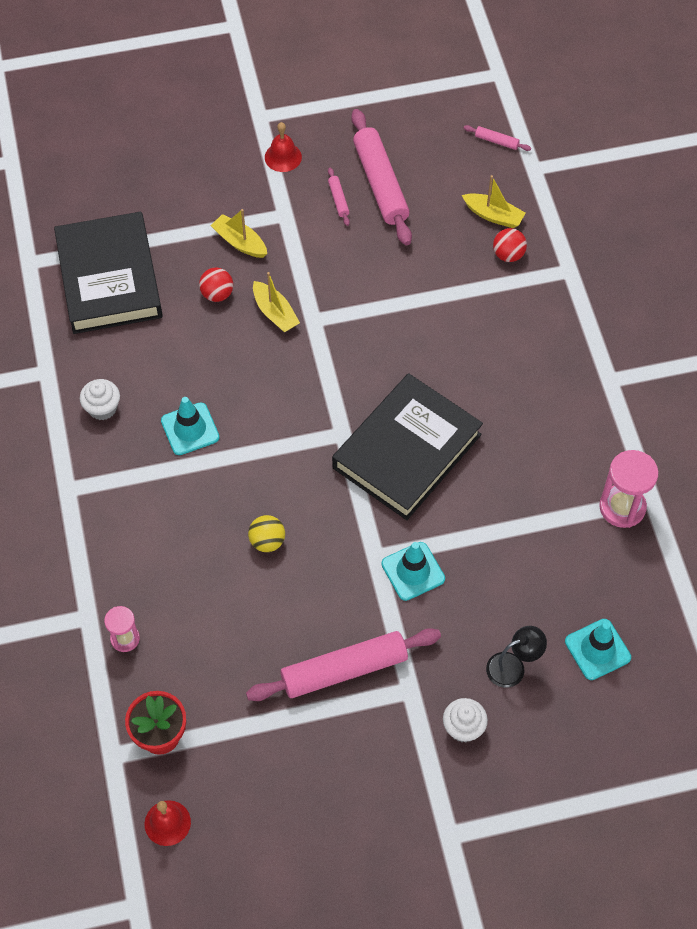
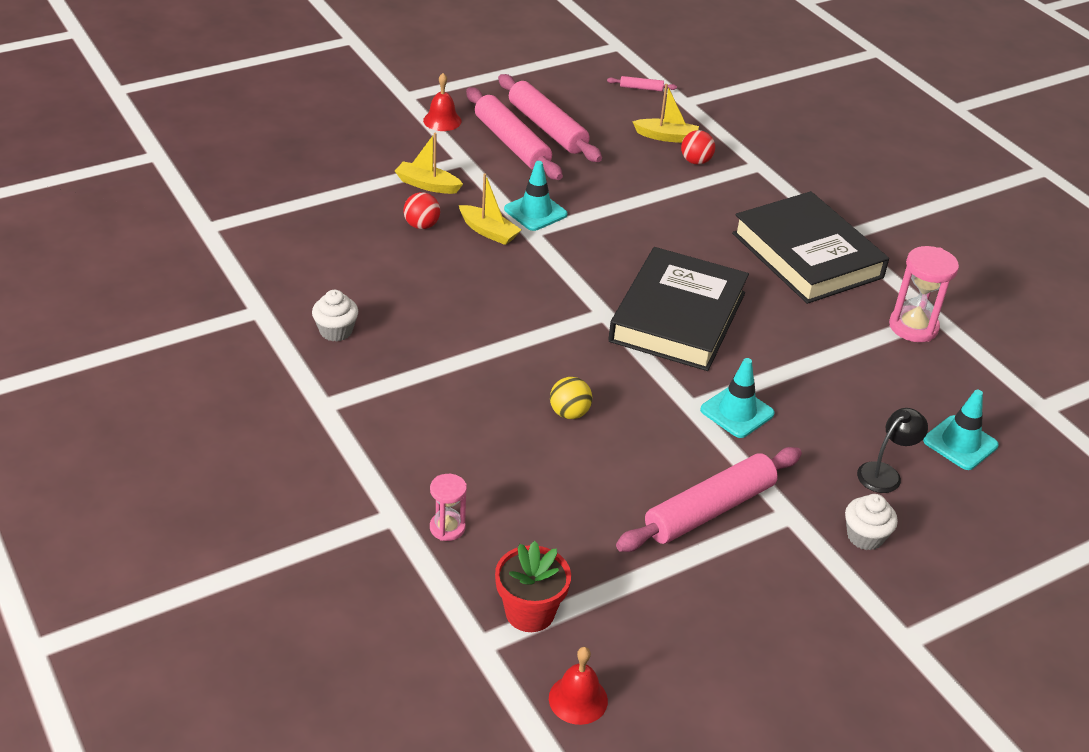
camera: 20 degrees left, 20 degrees down
black book [54,212,163,334] -> black book moved to [732,191,889,304]
turquoise traffic cone [161,397,220,455] -> turquoise traffic cone moved to [504,161,568,231]
pink rolling pin [328,167,350,226] -> pink rolling pin [466,87,563,180], size x2.38

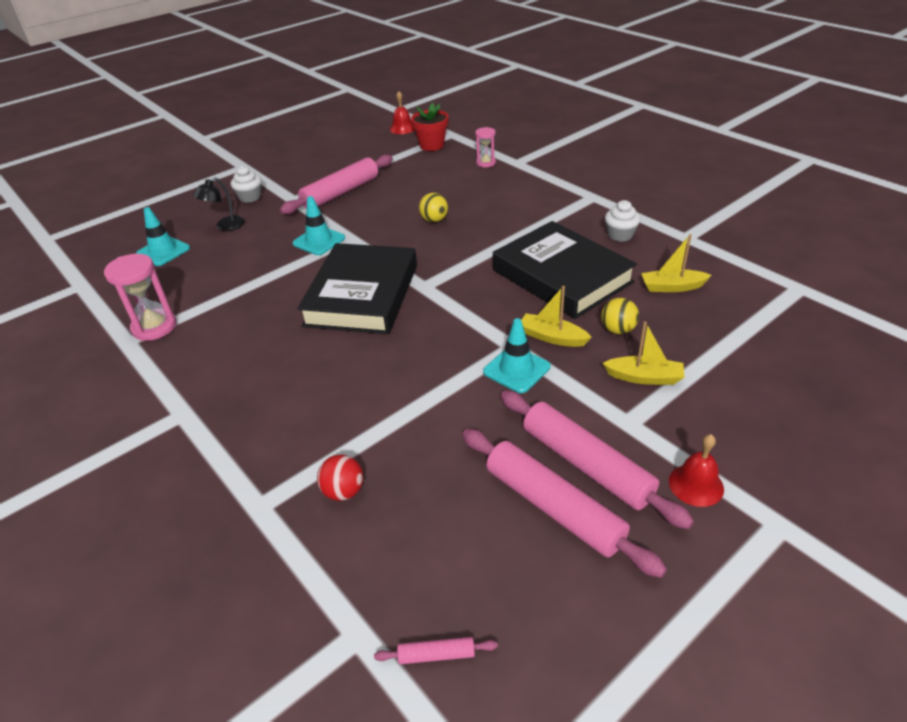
camera: 175 degrees right, 0 degrees up
red ball [403,192,440,229] -> yellow ball [601,298,639,334]
yellow boat [632,84,699,143] -> yellow boat moved to [641,234,712,292]
black book [732,191,889,304] -> black book moved to [493,221,637,319]

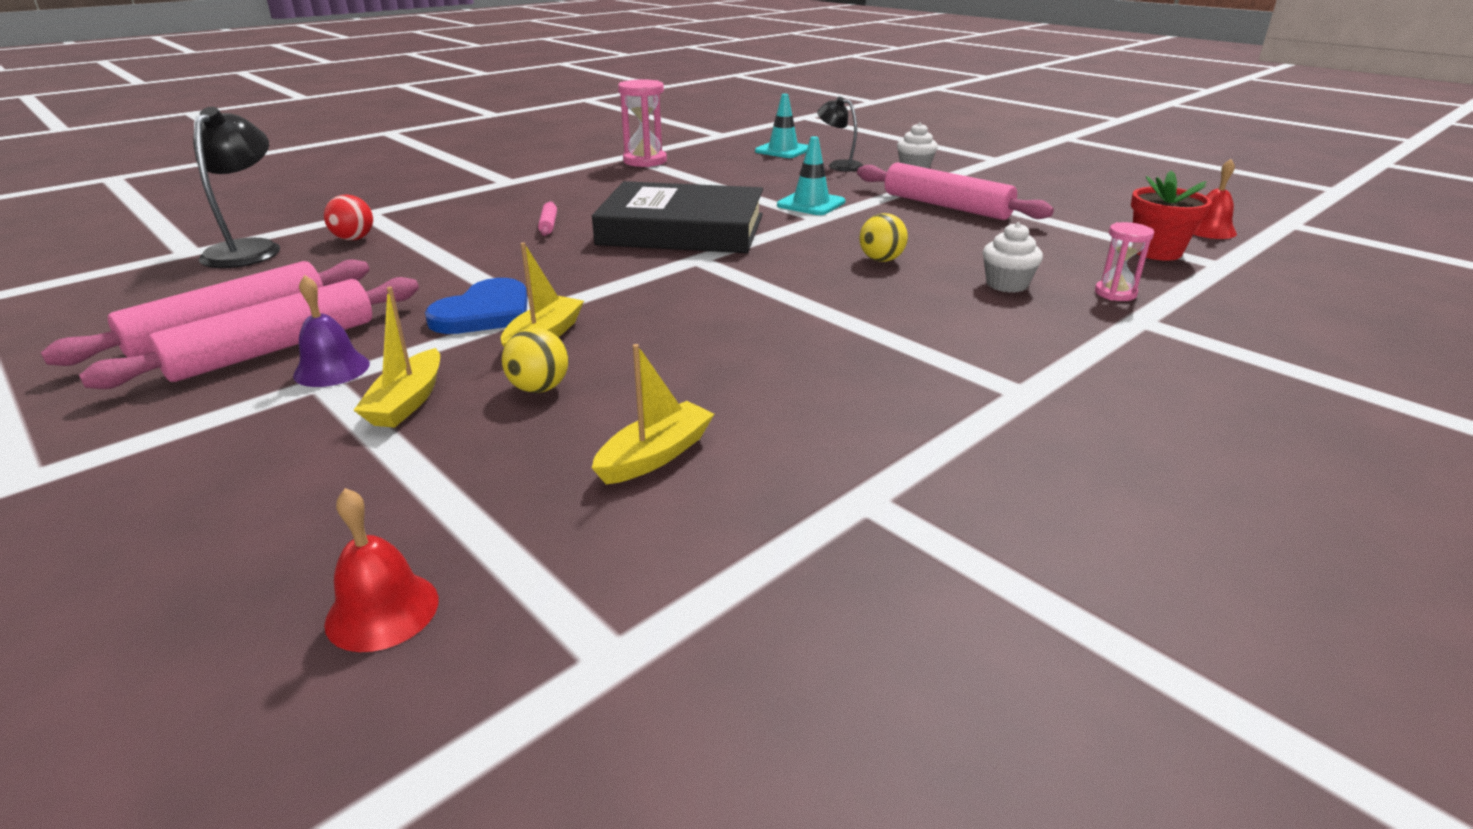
camera: 85 degrees right, 10 degrees down
pink rolling pin [374,637,498,664] -> pink rolling pin moved to [538,201,557,236]
turquoise traffic cone [483,318,550,393] -> blue heart [425,278,528,334]
black book [493,221,637,319] -> none
white cupcake [605,200,641,242] -> white cupcake moved to [983,222,1043,293]
yellow boat [641,234,712,292] -> yellow boat turned 45 degrees clockwise [592,344,714,484]
red bell [669,434,724,507] -> red bell moved to [324,488,439,652]
none -> black lamp [193,107,280,268]
none -> purple bell [293,275,370,387]

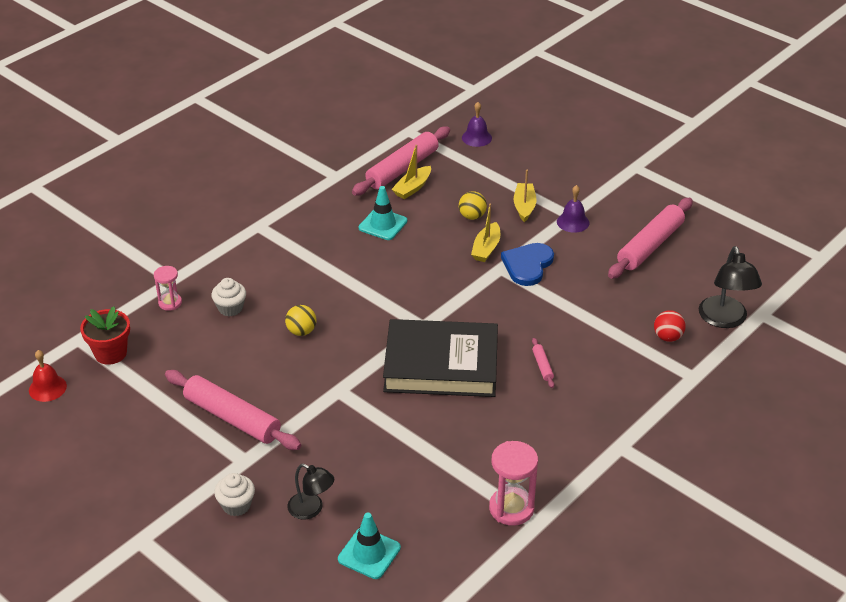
camera: 175 degrees right, 10 degrees up
pink rolling pin [79,277,419,389] -> pink rolling pin moved to [352,126,450,196]
red bell [324,488,439,652] -> purple bell [462,102,492,147]
turquoise traffic cone [777,136,845,215] -> turquoise traffic cone moved to [359,186,407,240]

